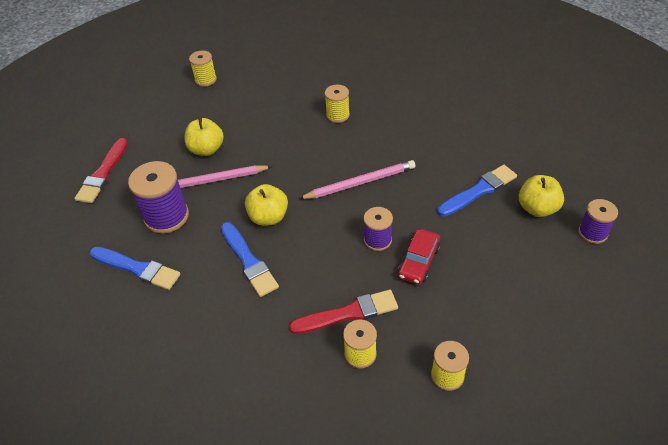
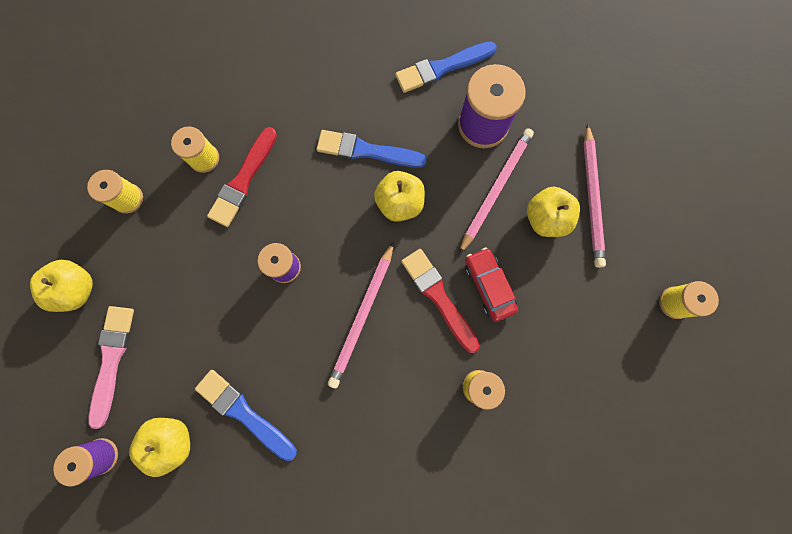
camera: 130 degrees right, 30 degrees up
red brush [74,138,128,203] -> red brush moved to [401,249,480,353]
red car [398,229,440,285] -> red car moved to [465,248,518,322]
blue brush [438,165,517,217] -> blue brush turned 120 degrees clockwise [195,370,297,461]
none -> yellow apple [30,260,93,312]
none -> pink brush [88,306,134,429]
none -> pink pencil [584,123,606,268]

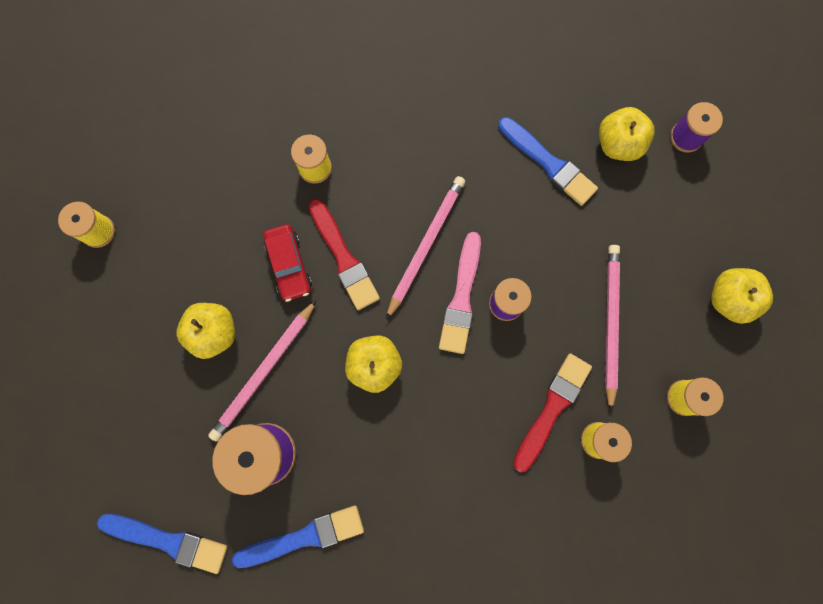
camera: 175 degrees left, 0 degrees up
pink brush [88,306,134,429] -> pink brush moved to [439,232,481,354]
blue brush [317,130,427,168] -> blue brush moved to [97,514,227,574]
pink pencil [584,123,606,268] -> pink pencil moved to [605,245,620,412]

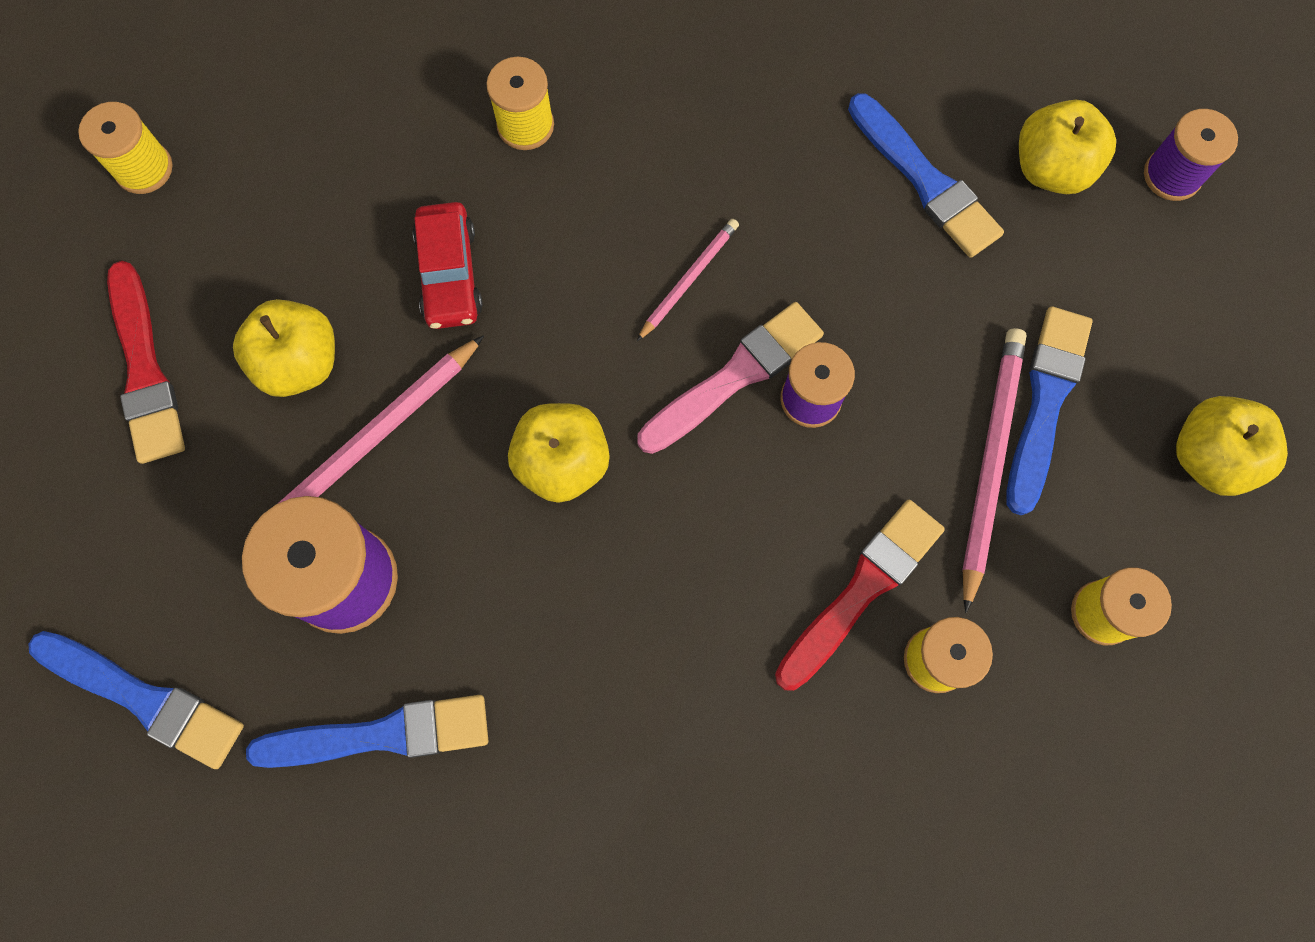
camera: 10 degrees right, 5 degrees down
red brush [309,199,380,310] -> red brush moved to [107,261,185,464]
pink pencil [386,176,465,320] -> pink pencil [637,219,739,341], size x0.57
pink brush [439,232,481,354] -> pink brush turned 150 degrees counterclockwise [638,302,824,454]
none -> blue brush [1006,306,1093,515]

